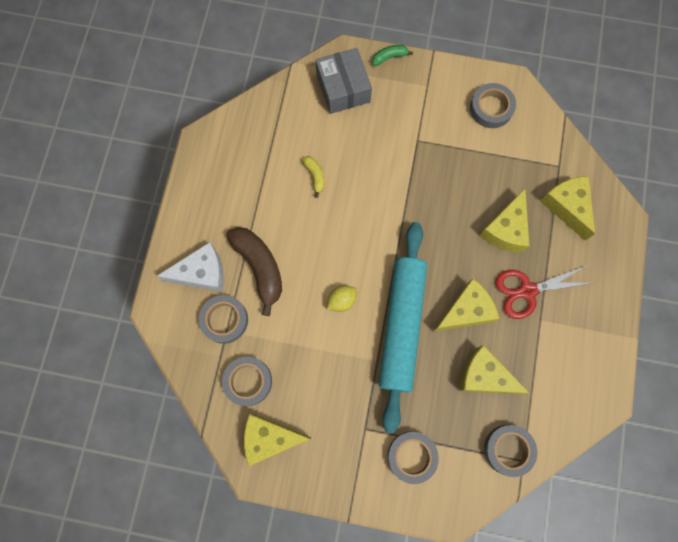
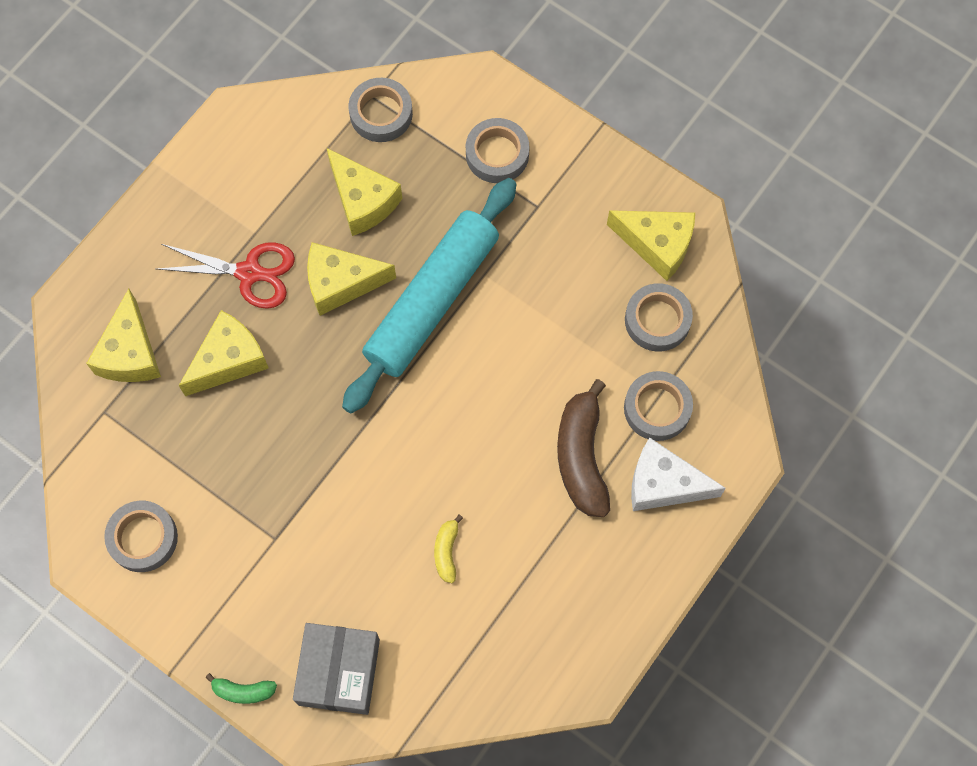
camera: 155 degrees left, 5 degrees down
yellow lemon [327,286,357,312] -> none

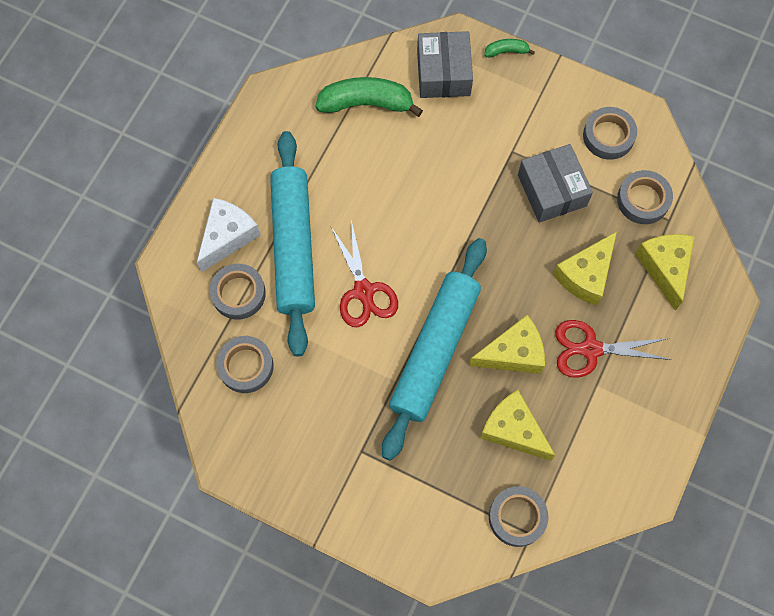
camera: 170 degrees right, 0 degrees up
yellow banana [434,514,463,583] -> none
grey tape [466,118,529,183] -> grey tape moved to [617,170,673,224]
brown banana [557,379,610,517] -> turquoise rolling pin [270,131,315,356]
yellow cheese [607,210,695,281] -> none
white cheese [631,438,726,511] -> white cheese turned 60 degrees counterclockwise [197,198,260,272]
none -> green banana [316,77,423,117]
none -> red scissors [331,220,398,327]
none -> grey box [518,144,593,223]

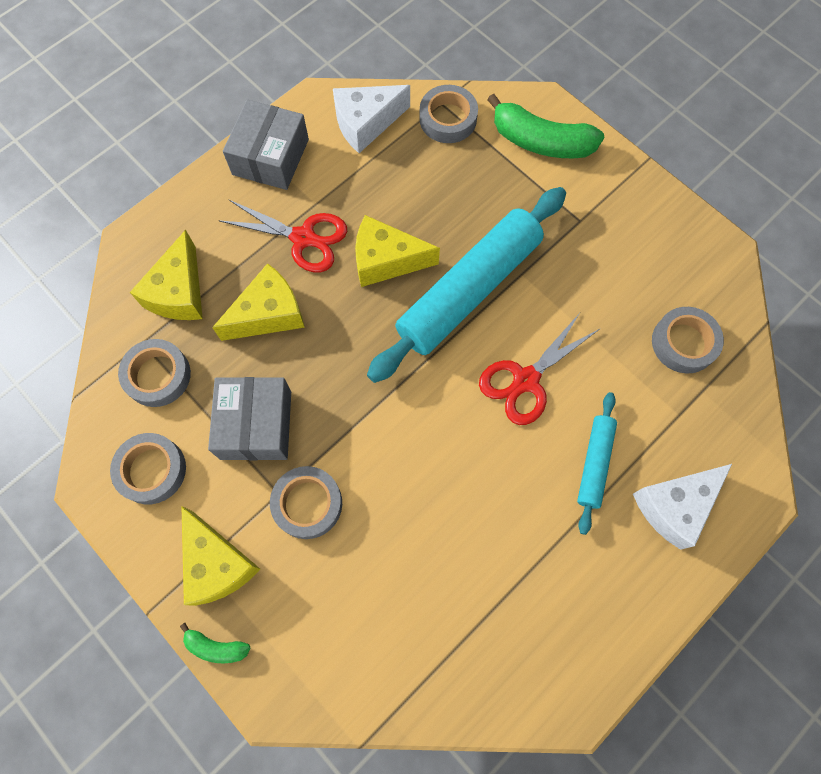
camera: 160 degrees left, 0 degrees up
grey tape [210,264,266,320] -> grey tape moved to [270,466,342,539]
turquoise rolling pin [270,131,315,356] -> turquoise rolling pin [577,392,617,535], size x0.49
green banana [316,77,423,117] -> green banana moved to [487,94,604,158]
red scissors [331,220,398,327] -> red scissors turned 135 degrees counterclockwise [479,313,599,425]
grey box [417,31,473,98] -> grey box moved to [223,100,309,190]
yellow cheese [480,390,556,461] -> yellow cheese moved to [181,506,260,606]
none -> white cheese [333,85,410,153]

